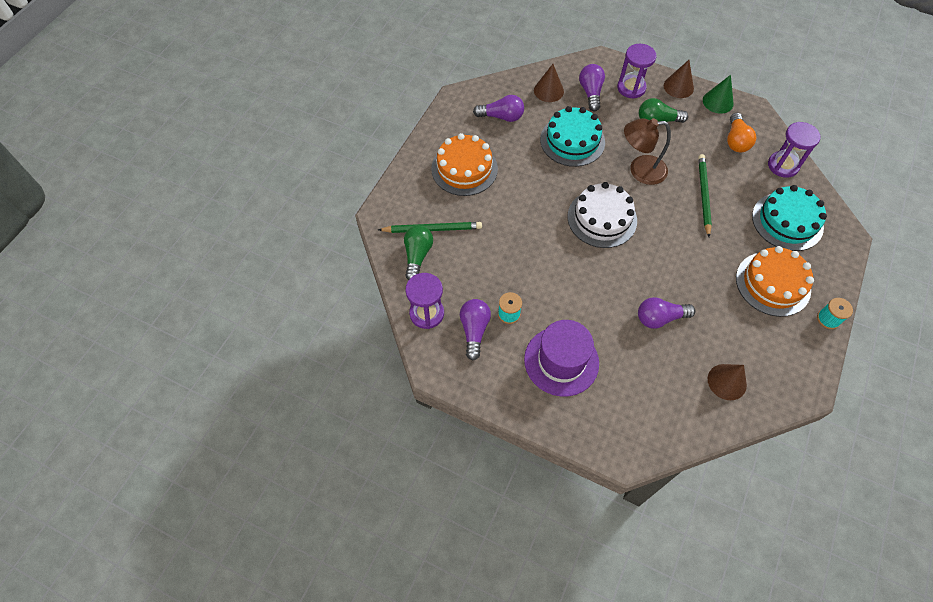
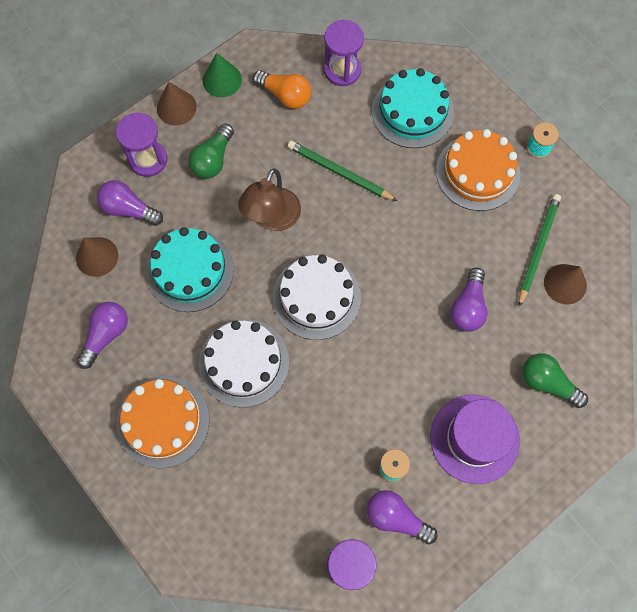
camera: 65 degrees left, 10 degrees up
green pencil [378,222,482,233] -> green pencil moved to [519,194,561,307]
green light bulb [404,225,433,280] -> green light bulb moved to [522,353,588,408]
none -> white cake [199,319,289,408]

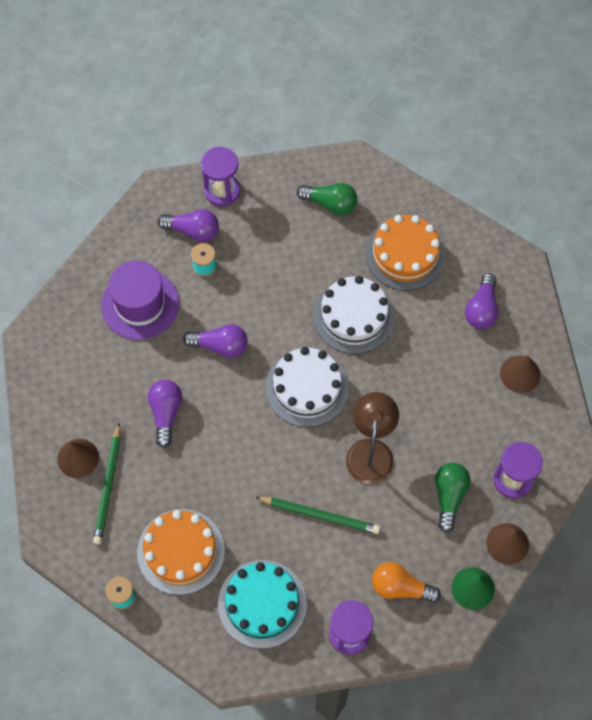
camera: 165 degrees right, 5 degrees down
purple light bulb [97,180,163,226] -> purple light bulb moved to [183,324,248,358]
turquoise cake [146,227,234,312] -> none
green light bulb [522,353,588,408] -> green light bulb moved to [297,183,357,215]

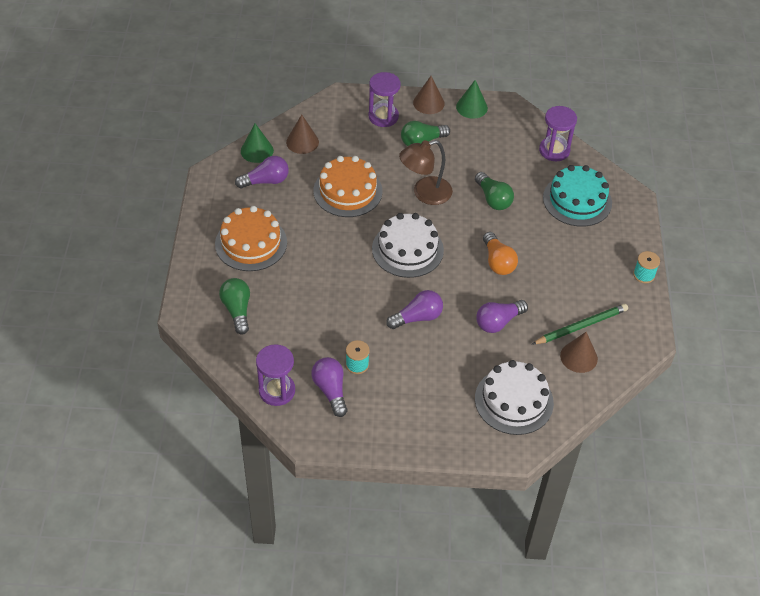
camera: 125 degrees left, 15 degrees down
purple hat [101,260,179,340] -> none
orange cake [137,509,225,595] -> orange cake moved to [313,156,383,217]
purple light bulb [183,324,248,358] -> purple light bulb turned 90 degrees clockwise [386,290,443,329]
green pencil [255,497,380,534] -> green light bulb [475,172,514,210]
white cake [313,276,395,354] -> white cake moved to [475,360,554,435]
orange light bulb [372,562,441,603] -> orange light bulb moved to [483,232,518,275]
none -> green cone [241,123,274,163]

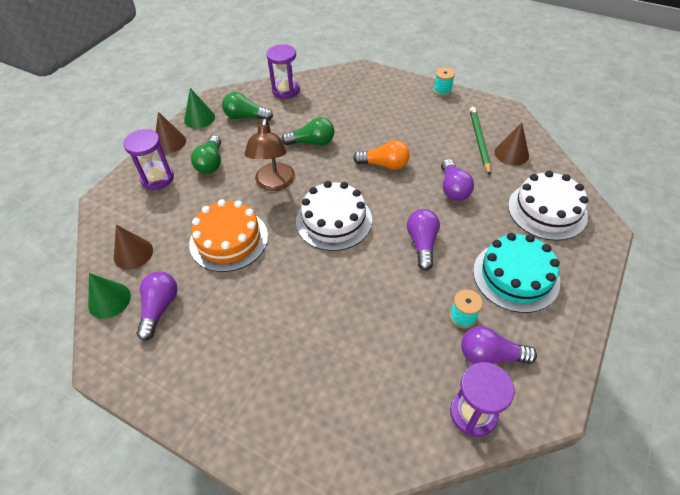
camera: 60 degrees left, 0 degrees up
orange cake [215,206,287,271] -> none
green light bulb [219,278,250,335] -> green light bulb moved to [222,92,273,121]
turquoise cake [543,165,612,227] -> turquoise cake moved to [473,233,560,313]

